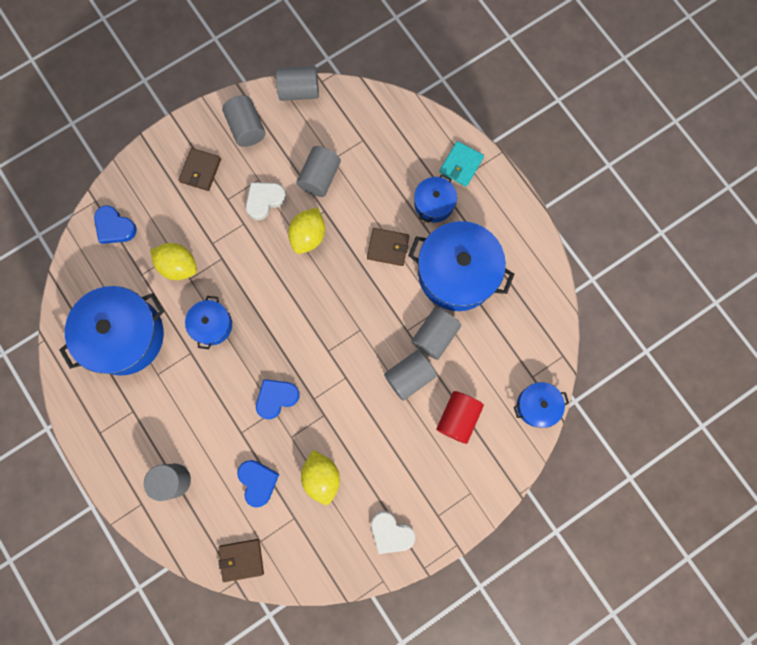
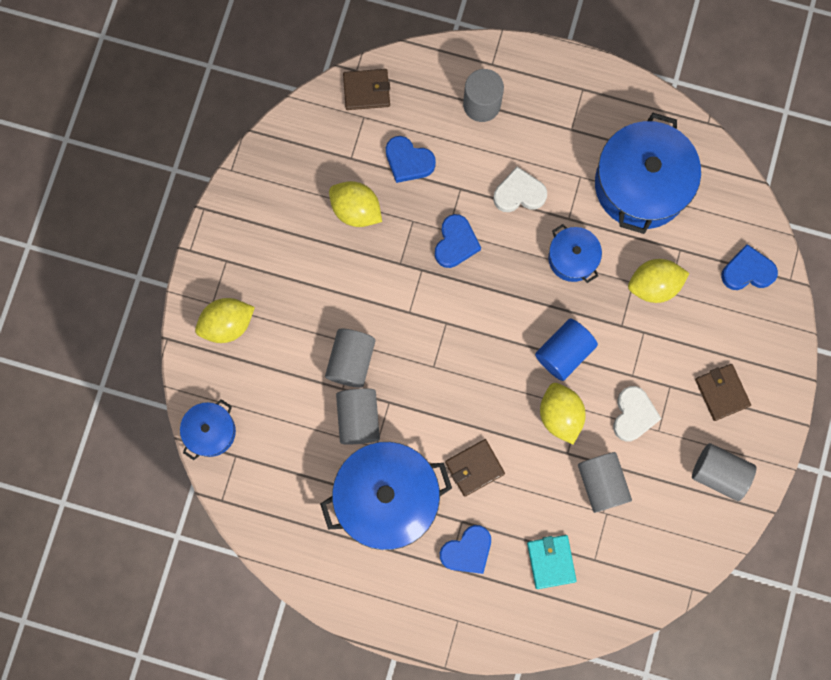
camera: 140 degrees right, 0 degrees up
brown wallet [219,539,264,582] -> brown wallet turned 45 degrees clockwise [343,69,390,110]
grey cylinder [276,66,319,101] -> none
white heart [371,511,415,554] -> white heart moved to [493,167,547,212]
blue pot [414,174,457,223] -> blue heart [440,525,491,574]
red cylinder [436,391,484,444] -> none
turquoise wallet [439,141,484,187] -> turquoise wallet moved to [527,535,577,589]
none -> yellow lemon [195,298,255,343]
none -> blue cylinder [535,319,598,381]

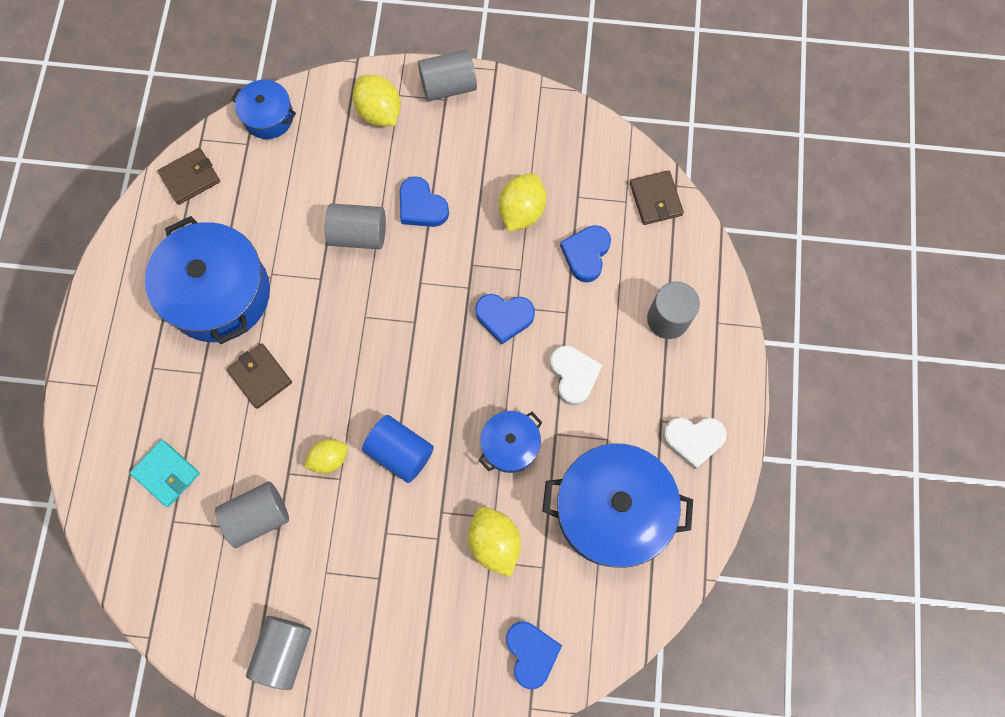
camera: 80 degrees right, 5 degrees down
grey cylinder [336,388,380,445] -> grey cylinder moved to [418,49,477,101]
blue heart [440,525,491,574] -> blue heart moved to [400,176,449,227]
turquoise wallet [527,535,577,589] -> turquoise wallet turned 60 degrees clockwise [130,440,200,507]
yellow lemon [540,383,586,444] -> yellow lemon [304,439,348,474], size x0.66
white heart [613,386,662,441] -> white heart moved to [663,417,727,469]
brown wallet [695,364,751,421] -> brown wallet moved to [158,148,220,205]

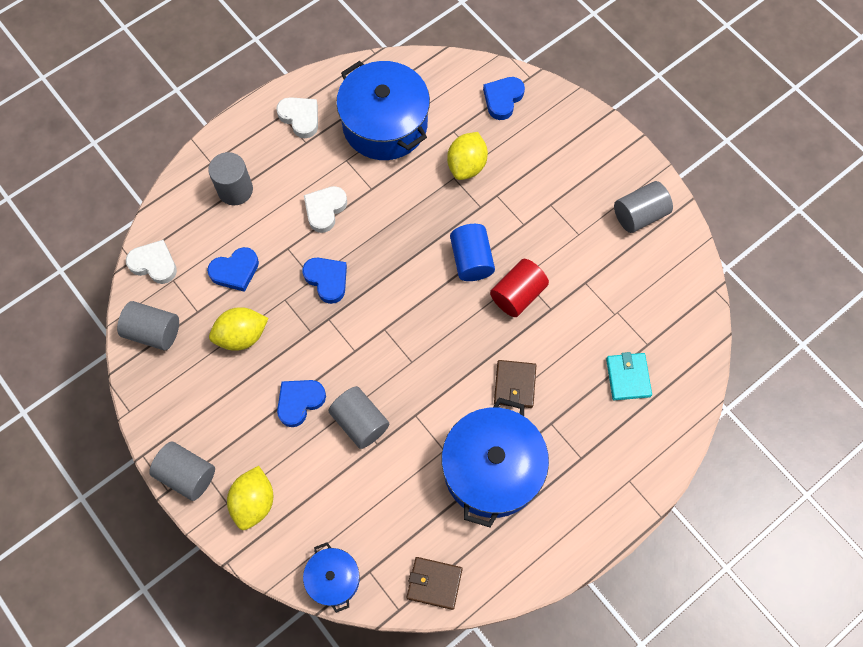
camera: 135 degrees left, 5 degrees down
grey cylinder [215,481,289,548] -> grey cylinder moved to [117,301,179,351]
yellow lemon [304,439,348,474] -> red cylinder [490,259,549,317]
blue heart [400,176,449,227] -> blue heart turned 135 degrees counterclockwise [277,380,326,427]
blue pot [479,411,542,473] -> none
brown wallet [630,170,684,225] -> white heart [126,240,177,284]

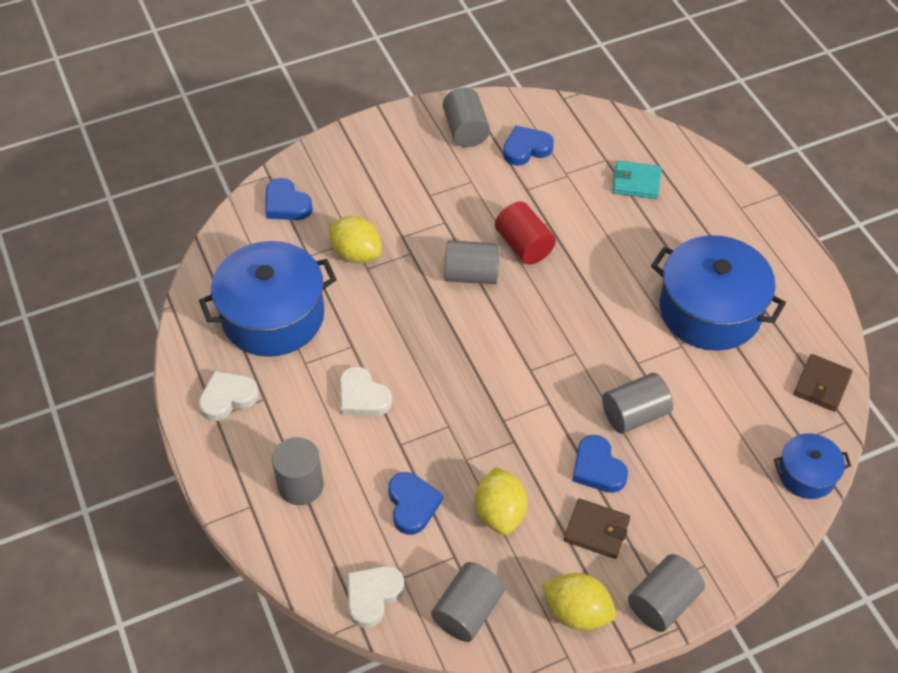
camera: 75 degrees left, 15 degrees down
yellow lemon [227,466,273,530] -> yellow lemon moved to [542,573,616,631]
blue heart [303,258,347,304] -> blue heart moved to [503,125,554,166]
blue cylinder [450,224,495,281] -> grey cylinder [445,241,500,284]
brown wallet [494,360,536,408] -> brown wallet moved to [564,499,630,559]

